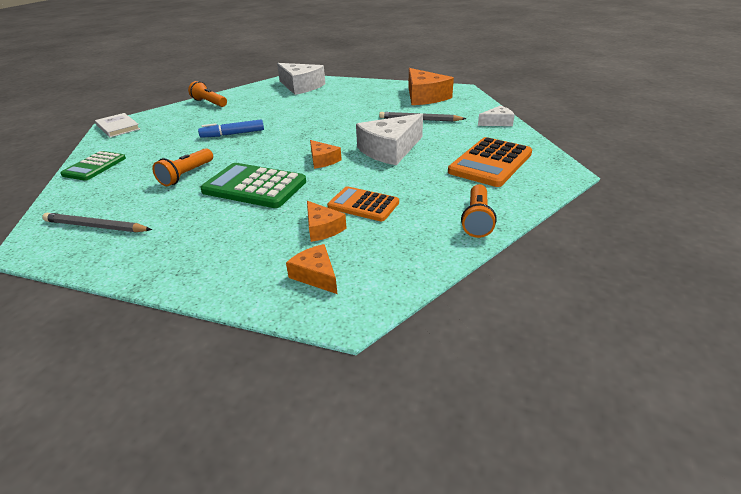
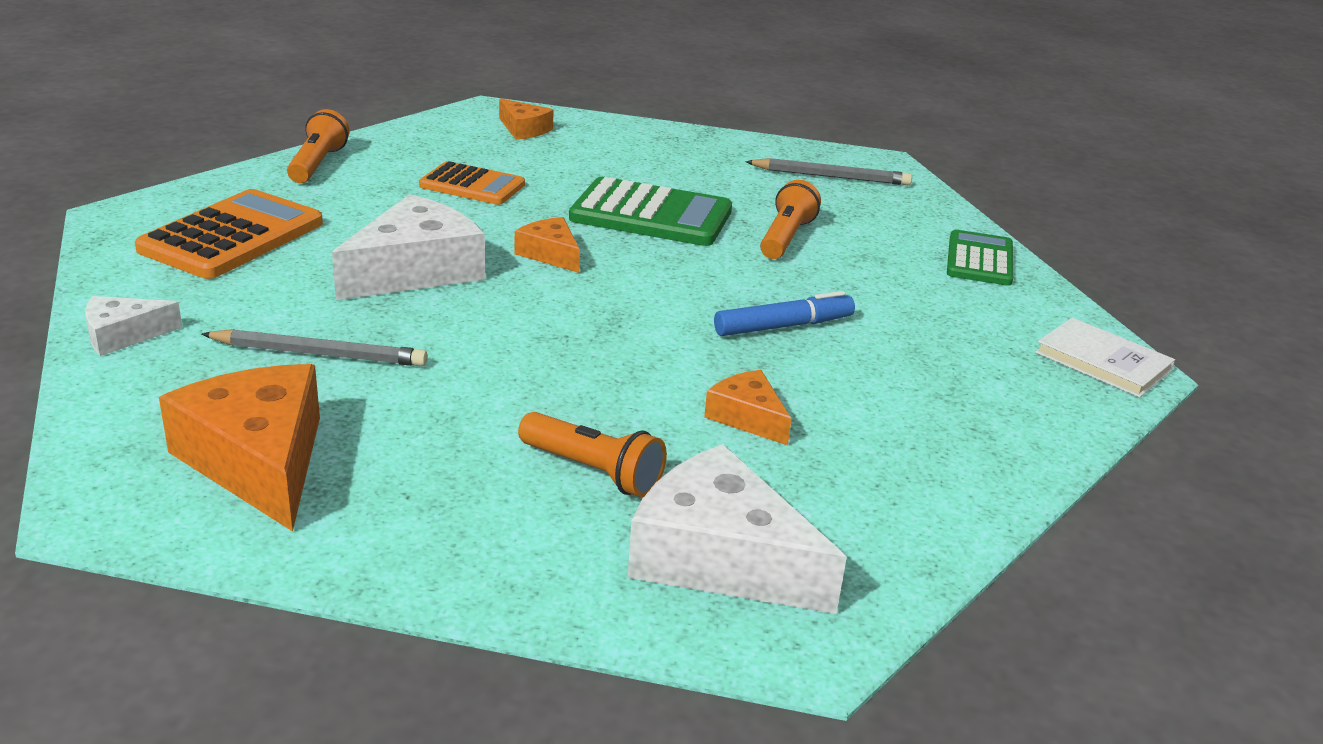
camera: 170 degrees right, 5 degrees down
orange flashlight [188,81,227,107] -> orange flashlight moved to [518,412,667,497]
orange cheese [307,201,347,242] -> orange cheese moved to [704,370,792,446]

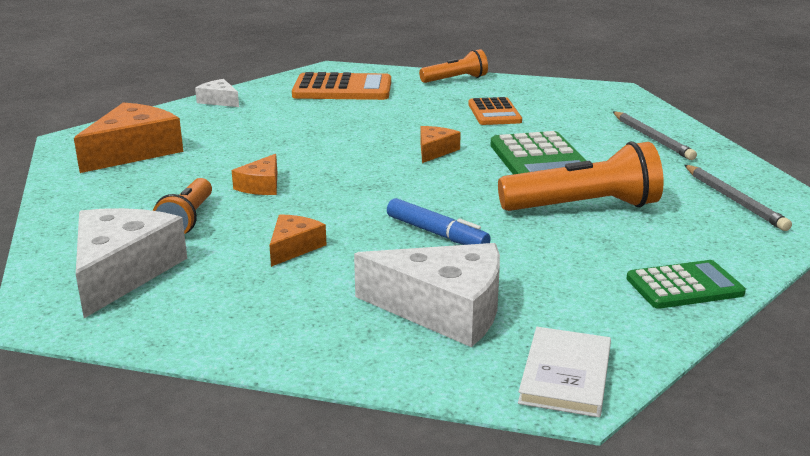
camera: 65 degrees right, 5 degrees down
grey pencil [201,329,428,366] -> grey pencil moved to [613,111,697,160]
white cheese [332,194,485,300] -> white cheese moved to [354,243,500,347]
orange cheese [499,98,554,140] -> orange cheese moved to [232,154,277,195]
orange flashlight [760,180,821,259] -> orange flashlight [498,142,664,211], size x1.62

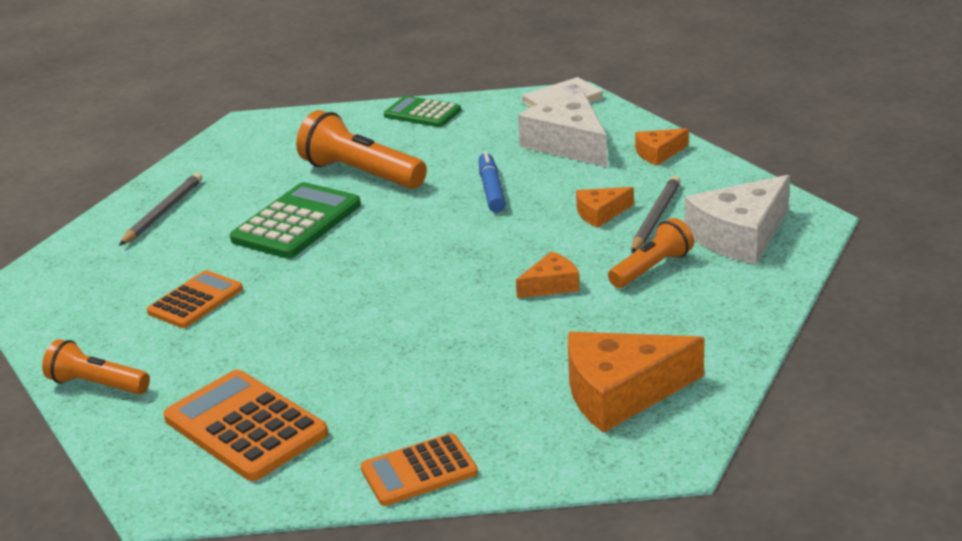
camera: 135 degrees left, 5 degrees up
white cheese [195,79,239,107] -> orange calculator [361,433,478,506]
orange cheese [420,126,461,163] -> orange cheese moved to [635,128,689,166]
grey pencil [685,165,792,231] -> grey pencil moved to [631,176,681,253]

